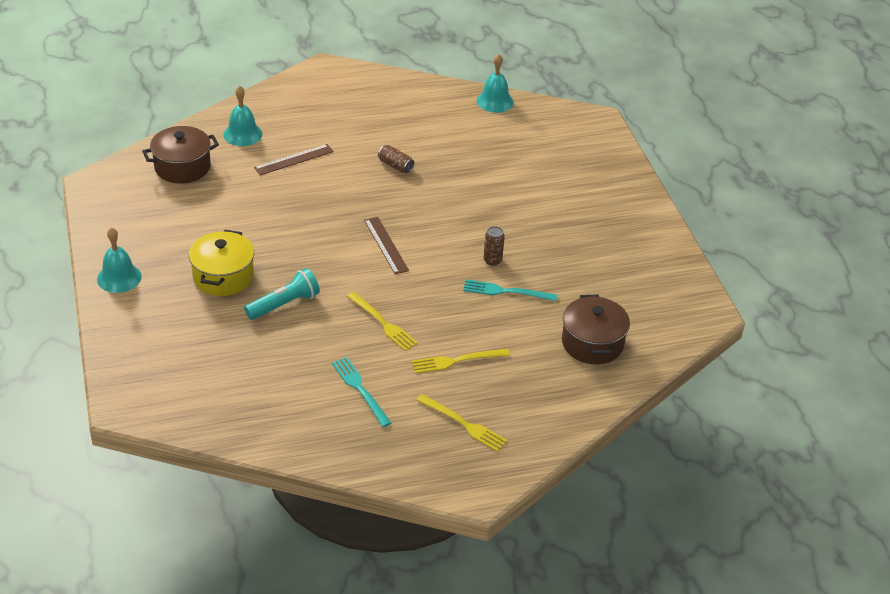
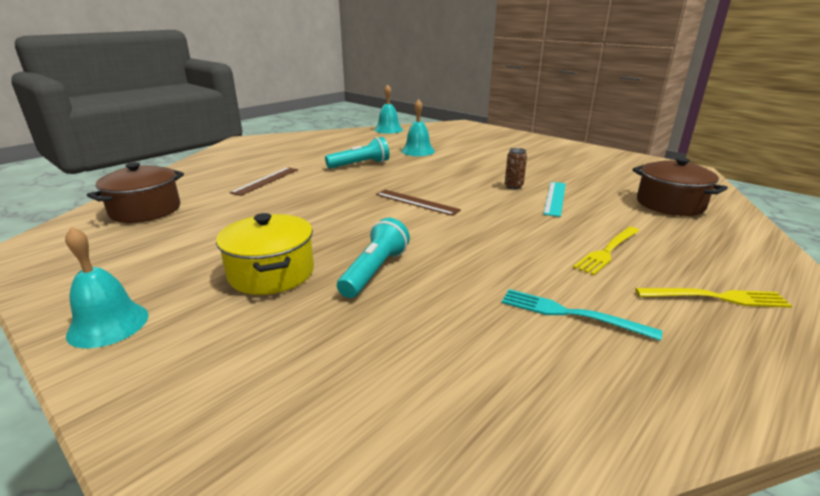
camera: 30 degrees left, 15 degrees down
turquoise bell [223,86,262,146] -> turquoise bell moved to [401,99,435,156]
yellow fork [347,292,418,351] -> none
brown can [378,145,414,173] -> turquoise flashlight [325,137,390,169]
turquoise fork [463,279,557,301] -> turquoise ruler [543,182,566,217]

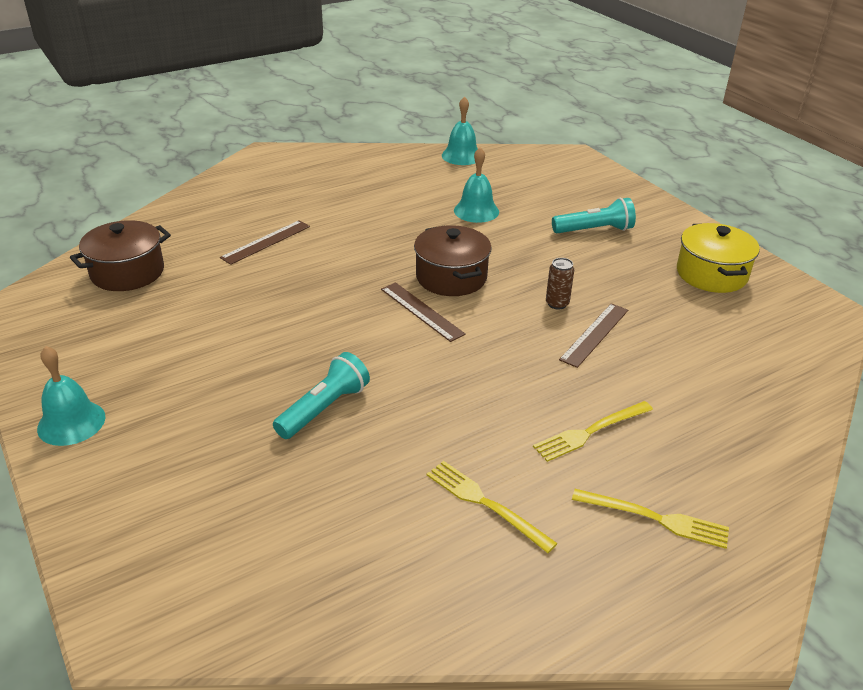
camera: 15 degrees right, 10 degrees up
yellow pot [216,213,314,295] -> yellow pot moved to [677,223,760,293]
turquoise flashlight [325,137,390,169] -> turquoise flashlight moved to [552,198,636,233]
turquoise fork [502,289,662,341] -> yellow fork [427,461,558,553]
turquoise ruler [543,182,566,217] -> brown ruler [559,303,628,368]
brown pot [632,157,728,216] -> brown pot moved to [414,225,492,296]

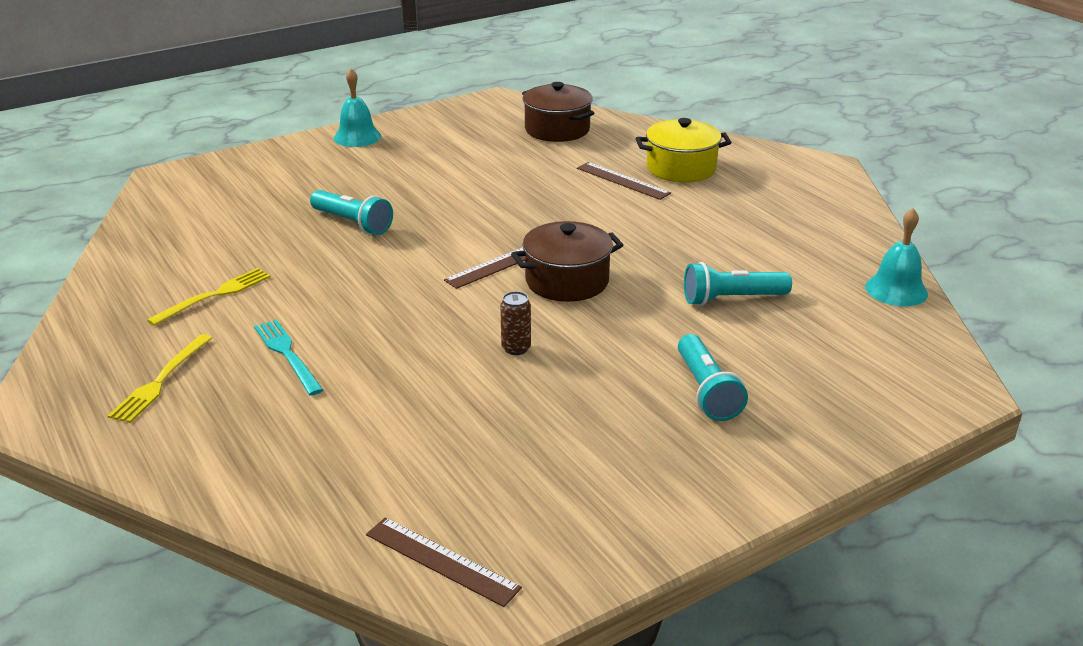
camera: 90 degrees right, 5 degrees down
turquoise bell [454,147,499,223] -> turquoise flashlight [684,262,792,306]
yellow fork [533,401,653,462] -> turquoise fork [254,319,323,396]
brown ruler [559,303,628,368] -> brown ruler moved to [366,517,522,607]
yellow pot [677,223,760,293] -> yellow pot moved to [636,118,732,183]

